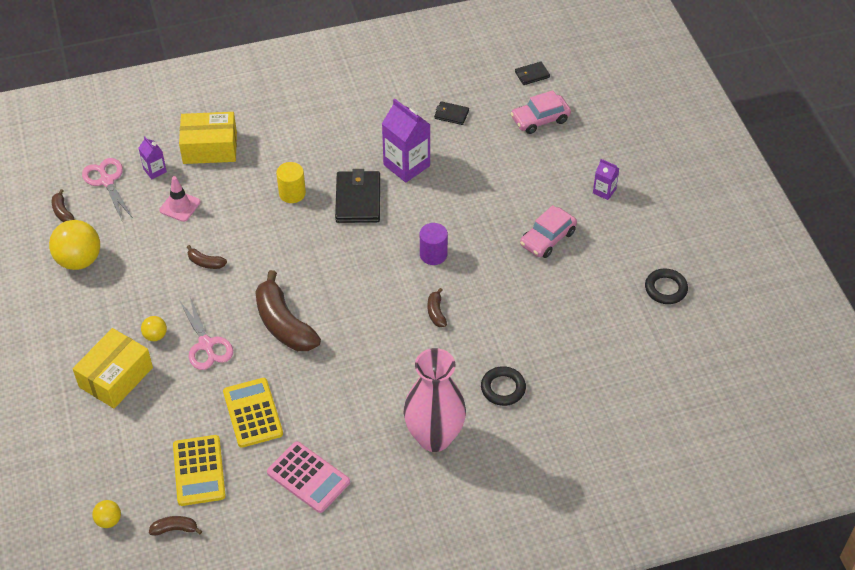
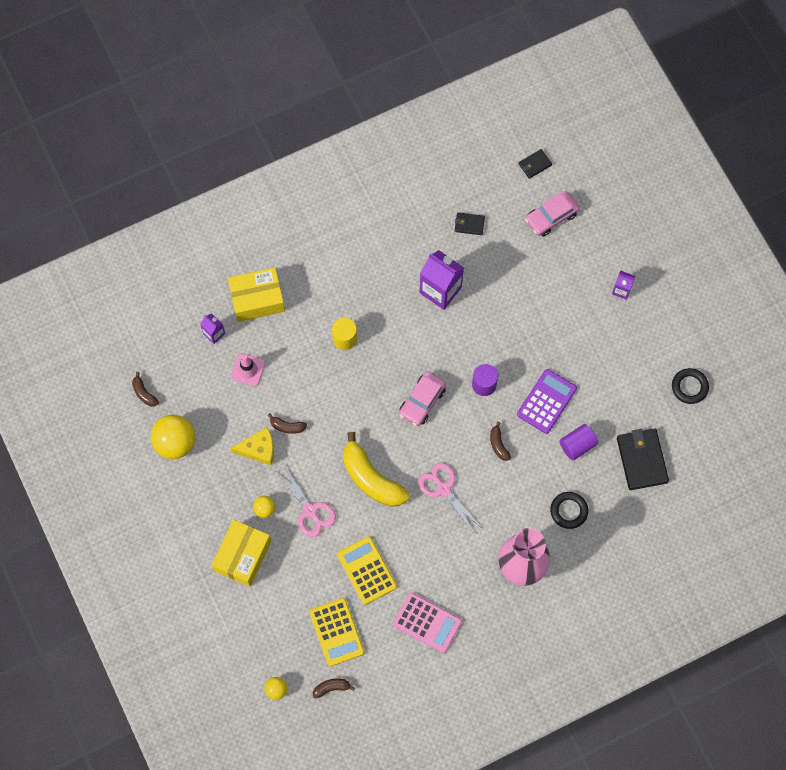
camera: 10 degrees left, 20 degrees up
pink scissors [82,158,132,220] -> pink scissors moved to [418,462,482,535]
brown banana [255,270,321,351] -> yellow banana [343,432,409,507]
black wallet [335,169,380,223] -> black wallet moved to [617,428,669,490]
pink car [520,205,577,258] -> pink car moved to [399,371,446,426]
none -> yellow cheese [230,427,274,466]
none -> purple calculator [517,369,577,434]
none -> purple cylinder [559,424,598,460]

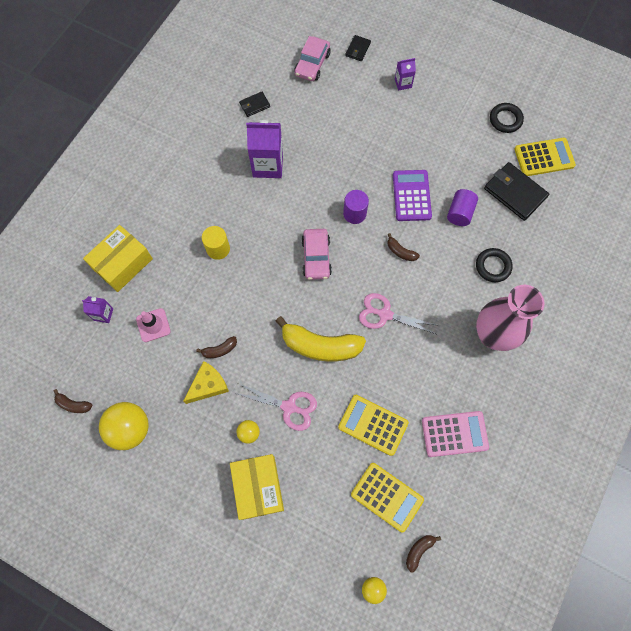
camera: 35 degrees left, 0 degrees up
black wallet [518,149,552,179] -> black wallet moved to [345,35,371,61]
none -> yellow calculator [515,138,576,176]

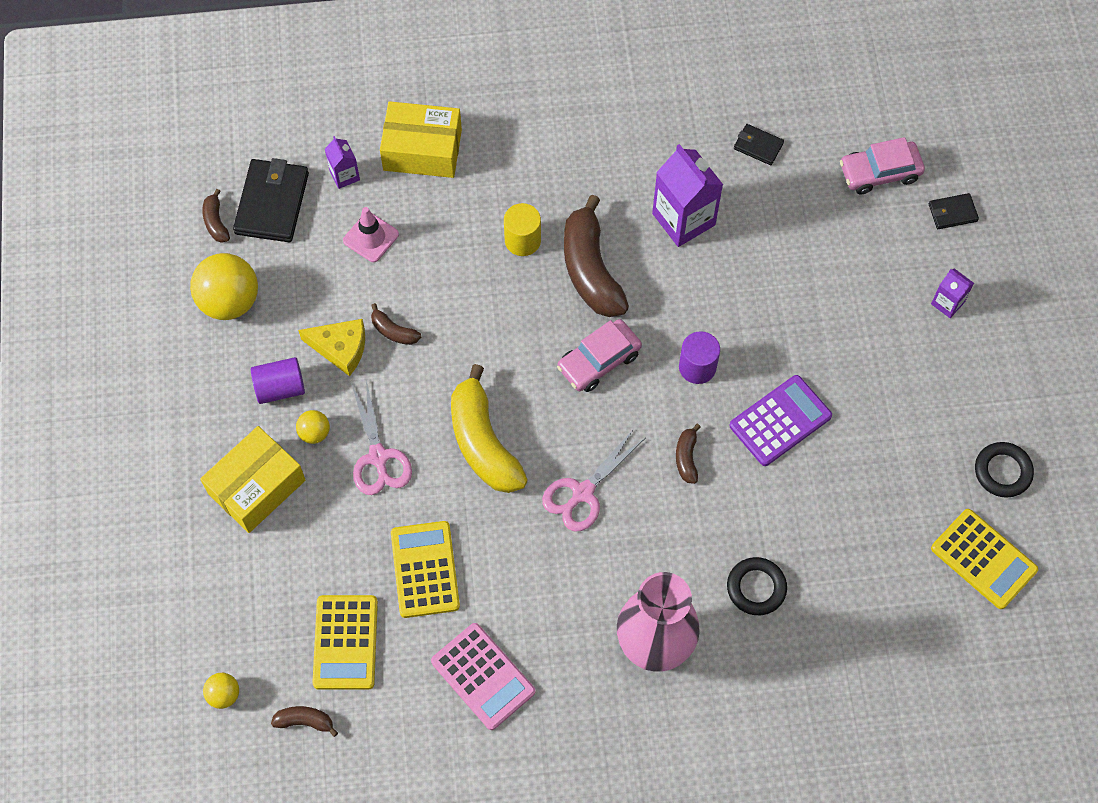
camera: 55 degrees right, 5 degrees down
pink scissors [359,293,437,334] -> pink scissors turned 120 degrees counterclockwise [542,429,645,532]
purple cylinder [447,189,478,226] -> purple cylinder moved to [251,357,305,404]
black wallet [484,162,549,221] -> black wallet moved to [233,158,309,242]
none -> brown banana [564,195,629,317]

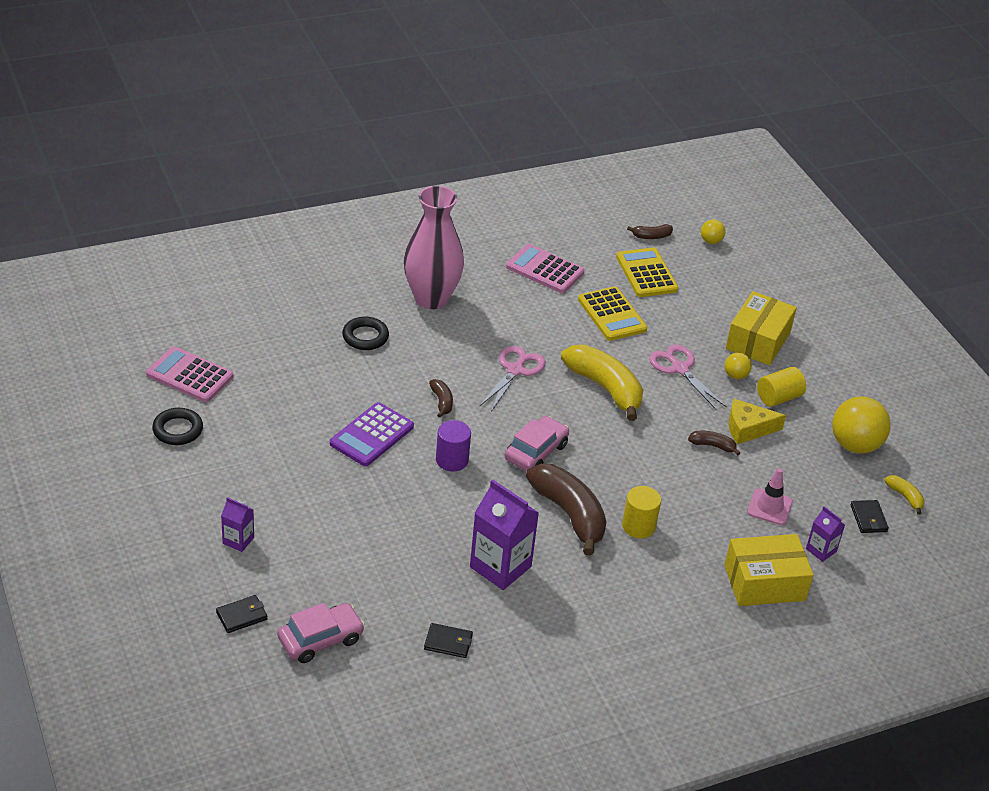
camera: 160 degrees right, 25 degrees down
brown banana [202,189,230,243] -> yellow banana [884,475,925,515]
black wallet [233,158,309,242] -> black wallet [850,500,889,533], size x0.52
purple cylinder [251,357,305,404] -> yellow cylinder [757,367,806,407]
yellow calculator [931,509,1038,609] -> pink calculator [146,346,233,402]

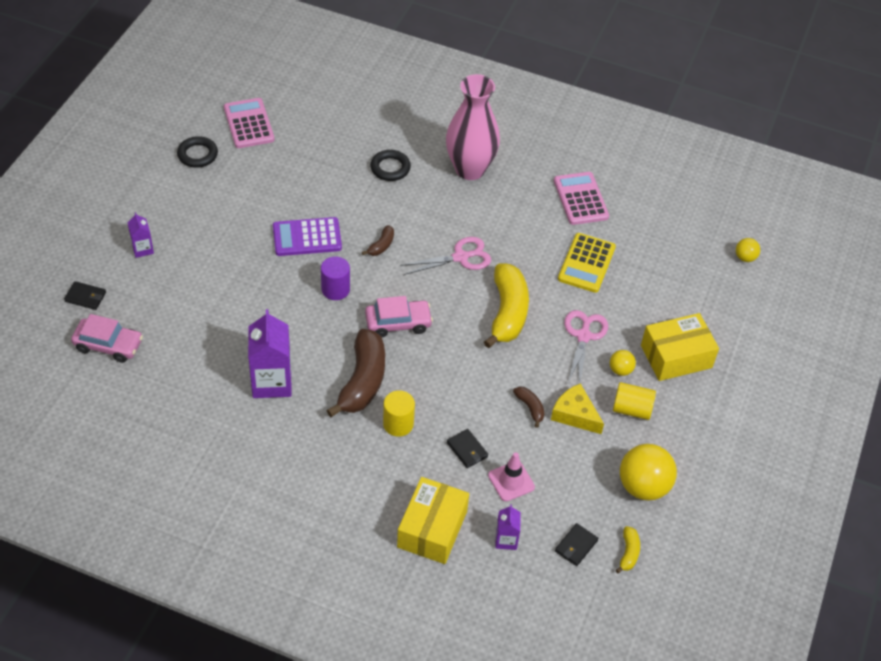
camera: 45 degrees right, 10 degrees up
black wallet [424,623,473,658] -> black wallet moved to [447,429,488,468]
yellow calculator [616,247,678,297] -> none
brown banana [627,224,673,239] -> none
yellow box [724,534,814,606] -> yellow box turned 75 degrees clockwise [397,477,469,564]

